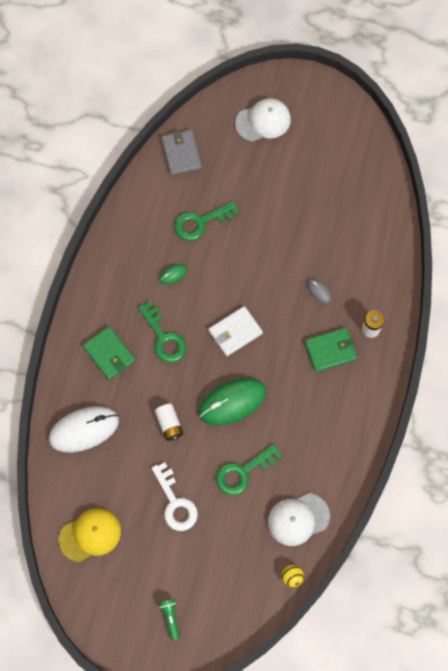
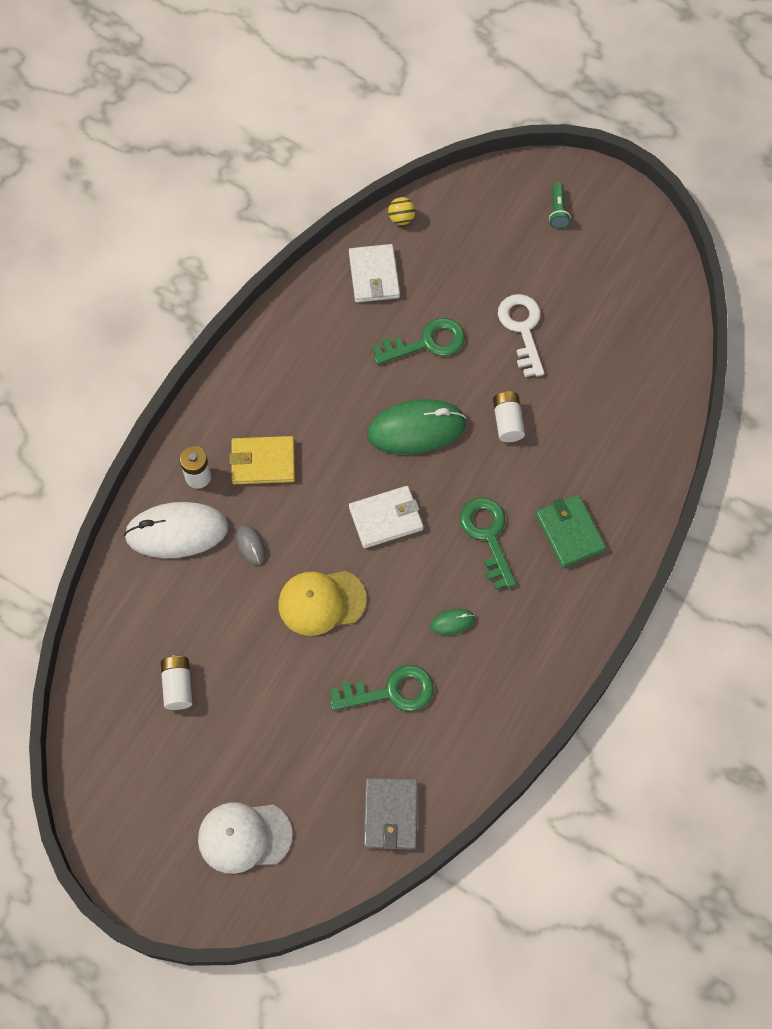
camera: 165 degrees left, 5 degrees down
white mouse [49,406,119,452] -> white mouse moved to [124,502,228,558]
yellow cap [59,508,121,562] -> yellow cap moved to [278,571,367,636]
white cap [268,493,330,546] -> white wallet [349,244,400,303]
green wallet [305,328,357,372] -> yellow wallet [230,436,295,485]
none -> white battery [161,655,192,710]

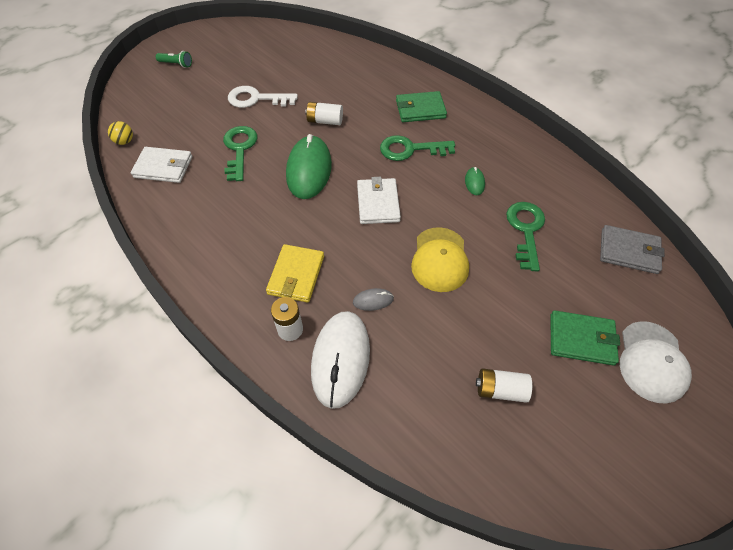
camera: 75 degrees left, 10 degrees down
none -> green wallet [550,310,620,366]

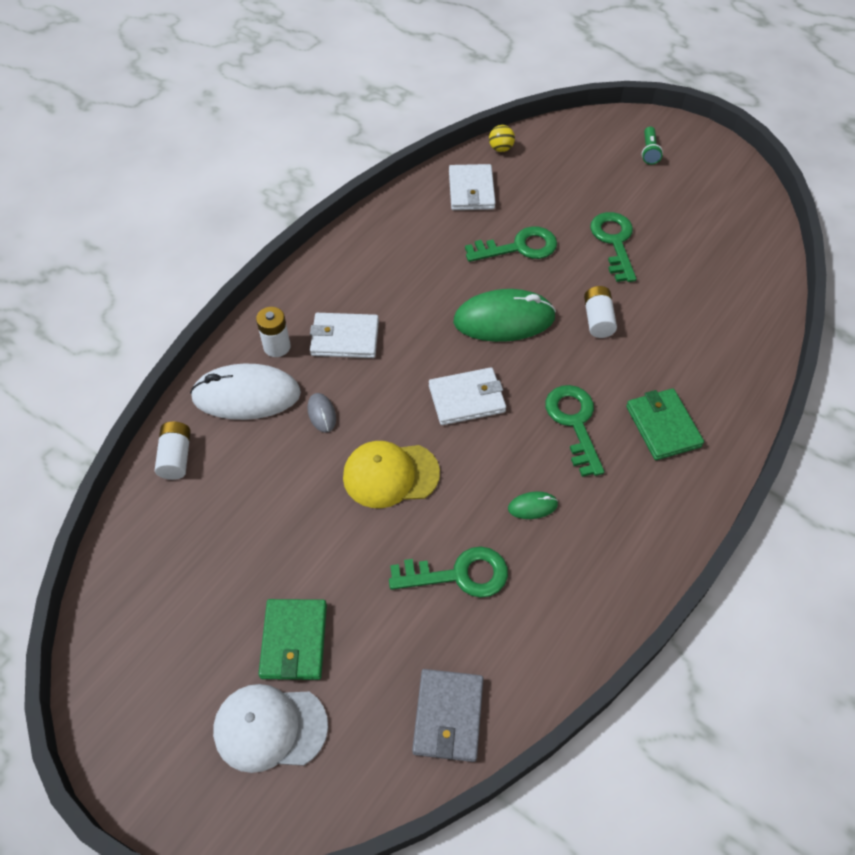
camera: 80 degrees right, 0 degrees up
white key [228,86,298,108] -> green key [590,212,636,282]
yellow wallet [266,244,324,303] -> white wallet [310,313,379,358]
white battery [476,368,532,403] -> white battery moved to [155,422,191,480]

